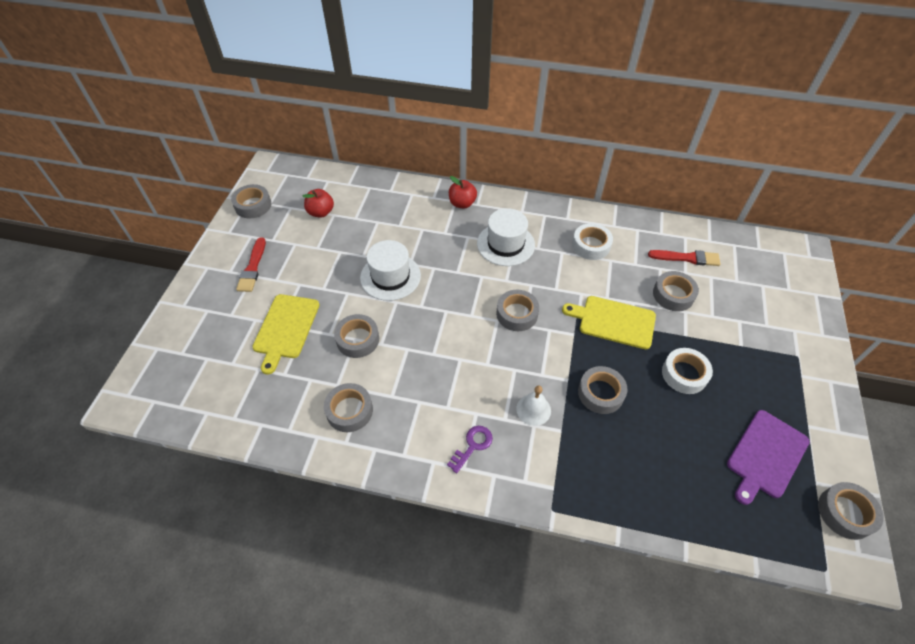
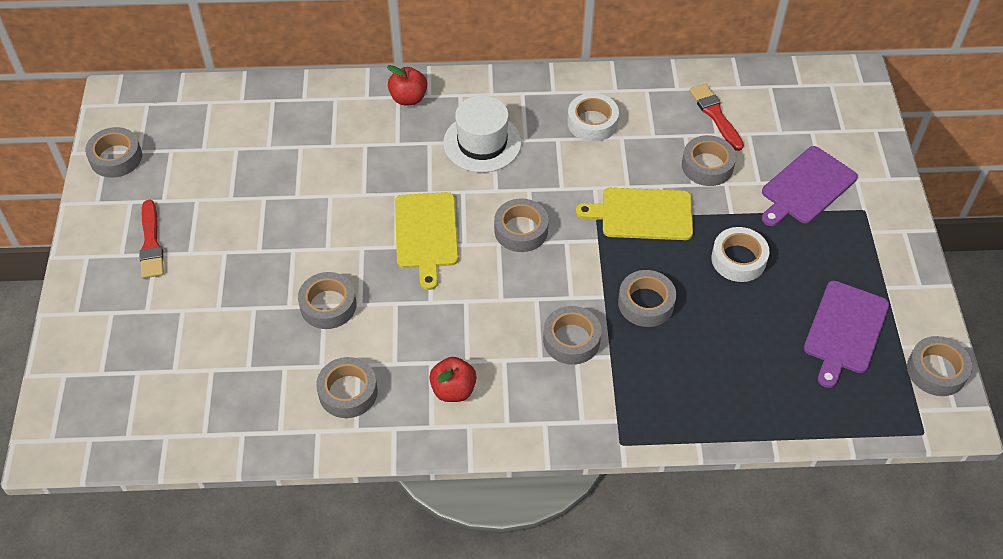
camera: 15 degrees left, 0 degrees up
yellow cutting board [252,294,320,374] -> yellow cutting board moved to [395,192,459,290]
red apple [302,189,334,218] -> red apple moved to [429,357,477,402]
white hat [360,240,421,301] -> none
purple key [447,426,493,473] -> none
white bell [516,385,551,426] -> grey tape [543,306,601,365]
red brush [648,250,720,266] -> red brush turned 105 degrees counterclockwise [689,83,744,151]
none -> purple cutting board [762,146,858,226]

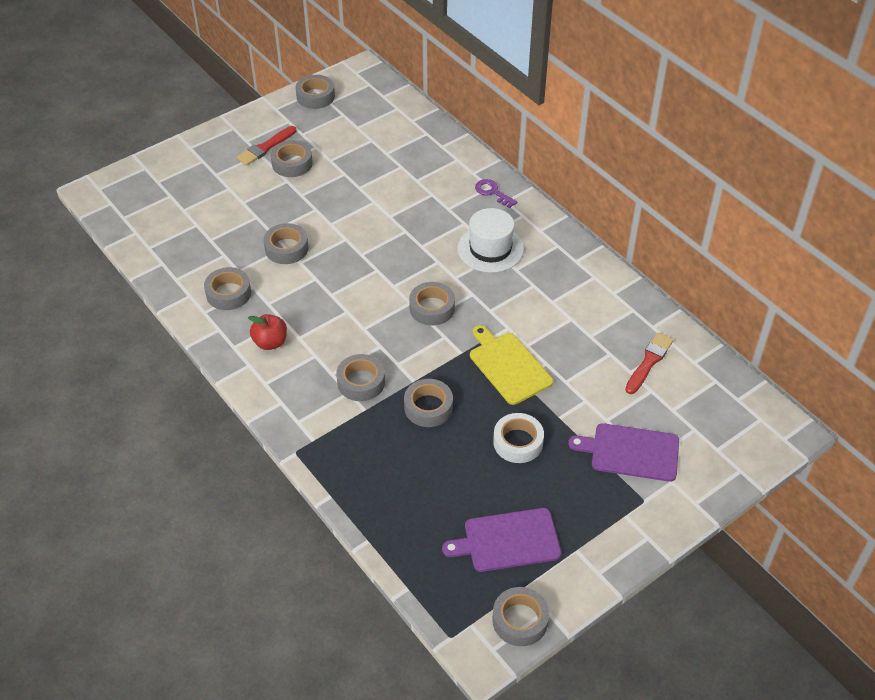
camera: 55 degrees right, 5 degrees down
red apple [387,65,427,105] -> purple key [475,179,518,208]
yellow cutting board [395,192,459,290] -> none
white tape [567,93,619,142] -> none
grey tape [682,135,736,186] -> grey tape moved to [271,140,313,177]

